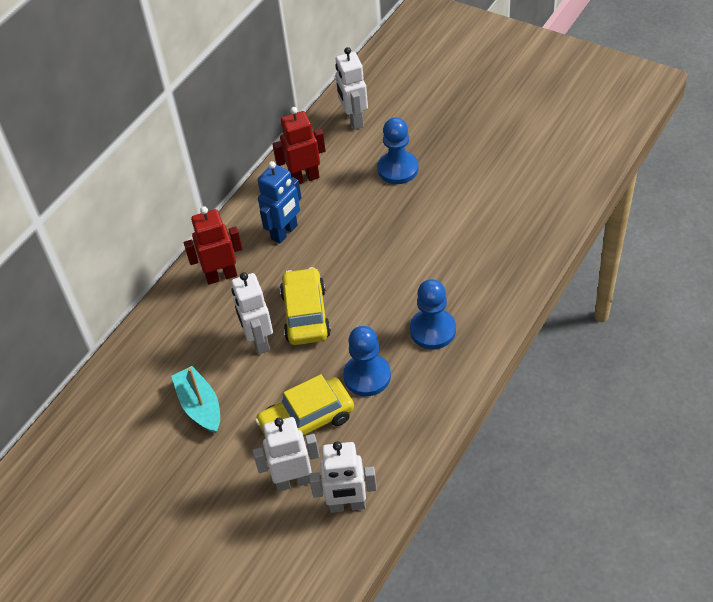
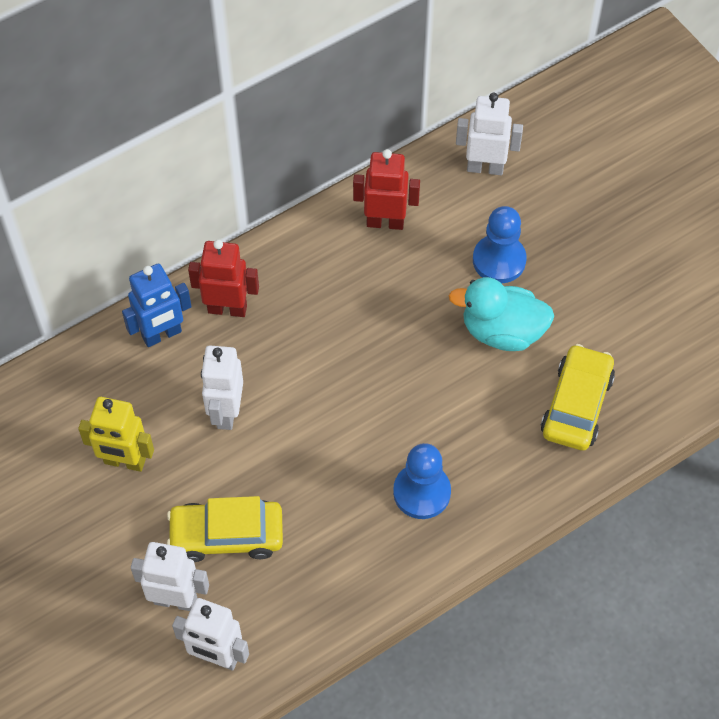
camera: 20 degrees right, 10 degrees up
turquoise boat [171,366,220,433] -> yellow robot [78,397,154,472]
blue robot [258,161,301,244] -> blue robot moved to [122,264,192,347]
yellow car [280,267,331,345] -> yellow car moved to [541,344,615,451]
white robot [335,47,368,130] -> white robot turned 90 degrees clockwise [456,93,523,175]
blue pawn [343,326,391,396] -> none
none -> turquoise duck [449,277,554,351]

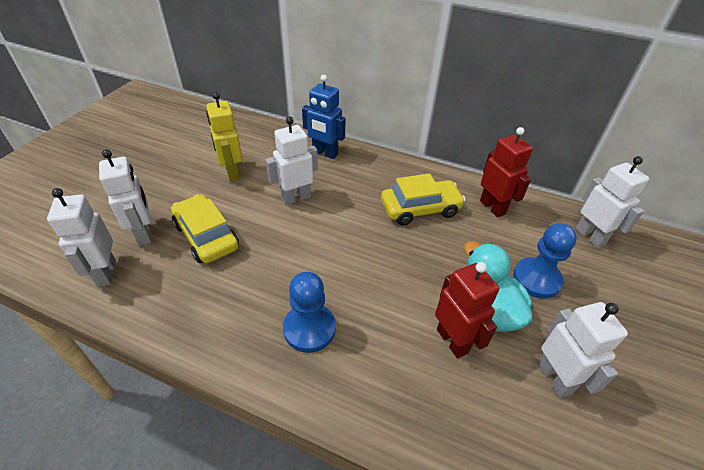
camera: 55 degrees right, 15 degrees down
red robot [188,240,259,317] -> red robot moved to [435,262,499,359]
yellow car [541,344,615,451] -> yellow car moved to [381,173,465,225]
none -> white robot [538,302,628,398]

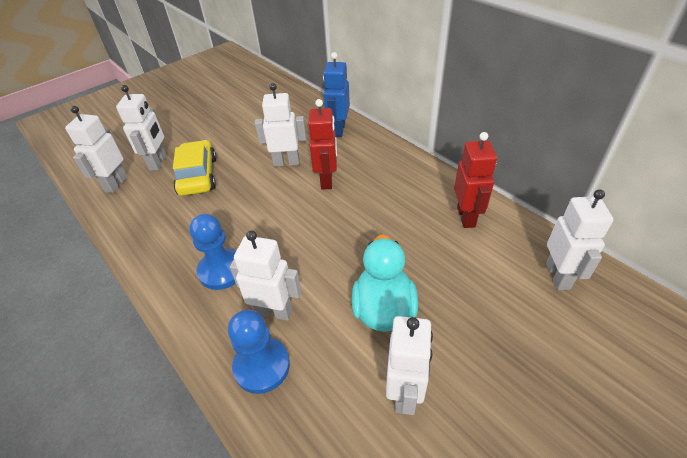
camera: 30 degrees right, 0 degrees up
yellow robot [206,92,243,182] -> none
blue robot [302,75,346,159] -> blue robot turned 45 degrees clockwise [323,52,350,137]
yellow car [381,173,465,225] -> none
red robot [435,262,499,359] -> red robot moved to [308,99,337,189]
blue pawn [513,223,577,299] -> blue pawn moved to [228,310,290,394]
none -> white robot [230,230,301,321]

